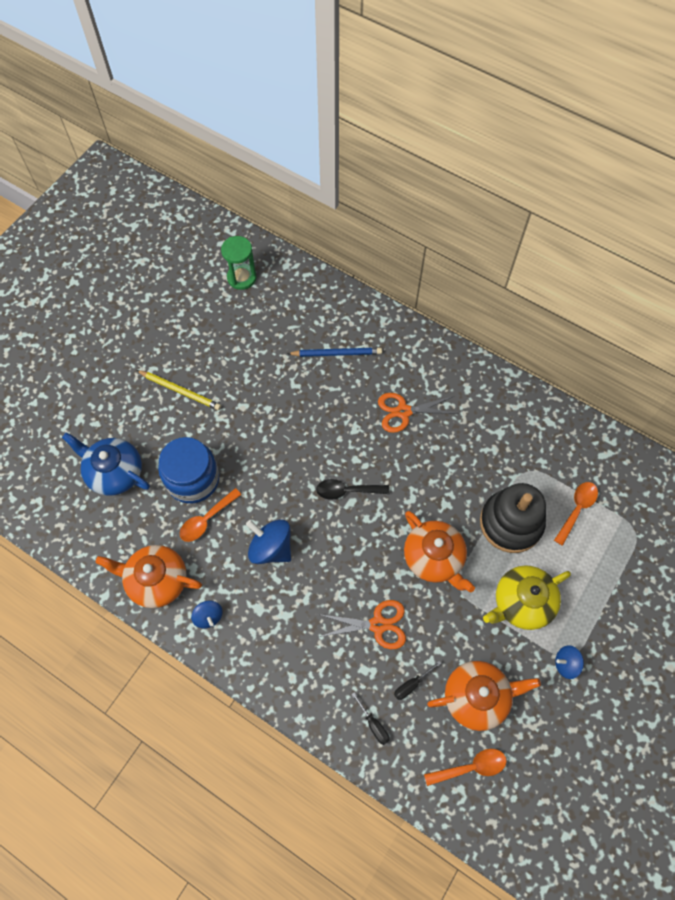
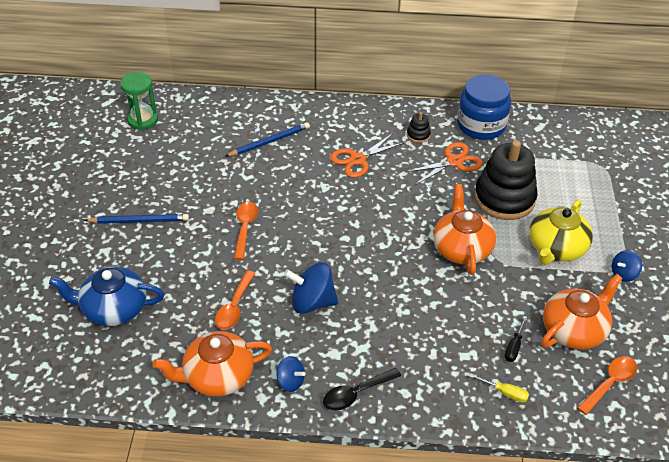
camera: 30 degrees left, 20 degrees down
yellow pencil [136,370,221,410] -> blue pencil [84,214,189,224]
blue jar [158,437,219,503] -> blue jar moved to [457,75,511,140]
black spoon [316,479,390,500] -> black spoon moved to [323,368,401,410]
orange scissors [318,600,406,649] -> orange scissors moved to [405,142,483,185]
black screwdriver [351,692,389,745] -> yellow screwdriver [469,373,529,403]
orange teapot [404,511,475,593] -> orange teapot turned 120 degrees counterclockwise [433,184,496,275]
orange spoon [554,482,598,546] -> orange spoon moved to [234,202,258,260]
none -> black stacking toy [407,112,431,143]

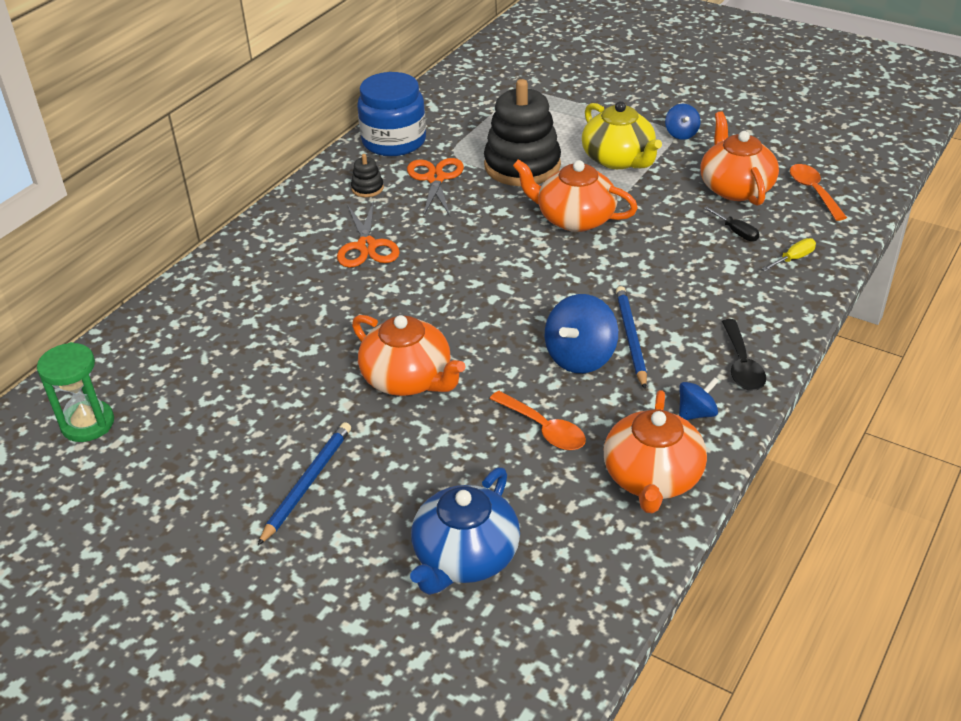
camera: 60 degrees left, 5 degrees down
blue pencil [225,122,310,157] -> blue pencil moved to [616,286,647,389]
orange spoon [234,202,258,260] -> orange teapot [352,315,465,396]

